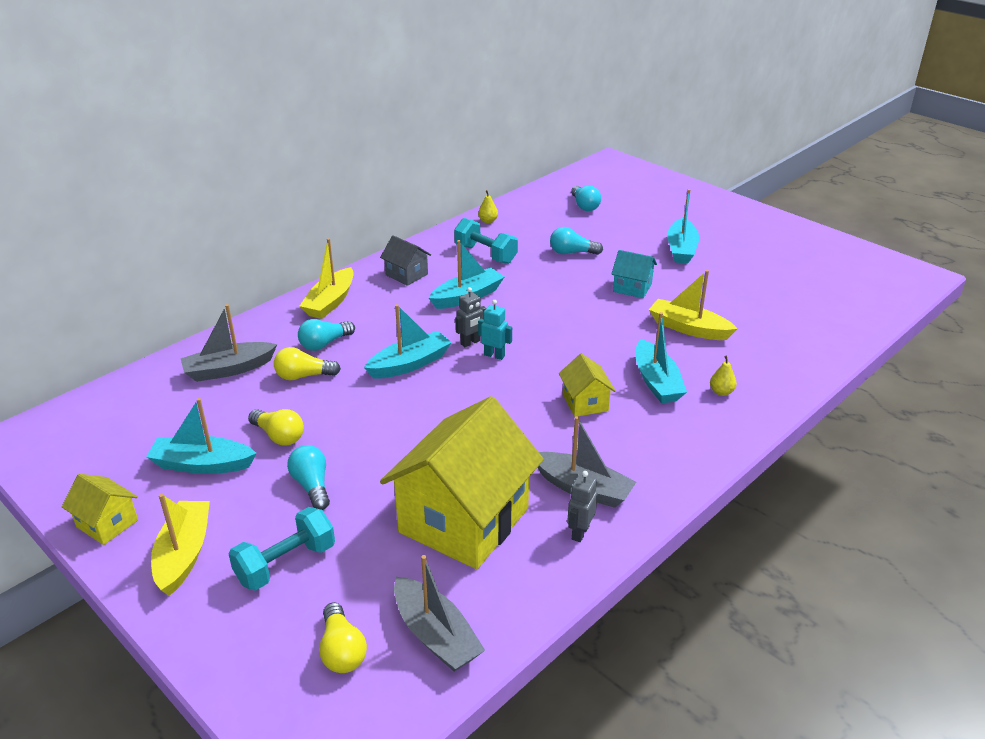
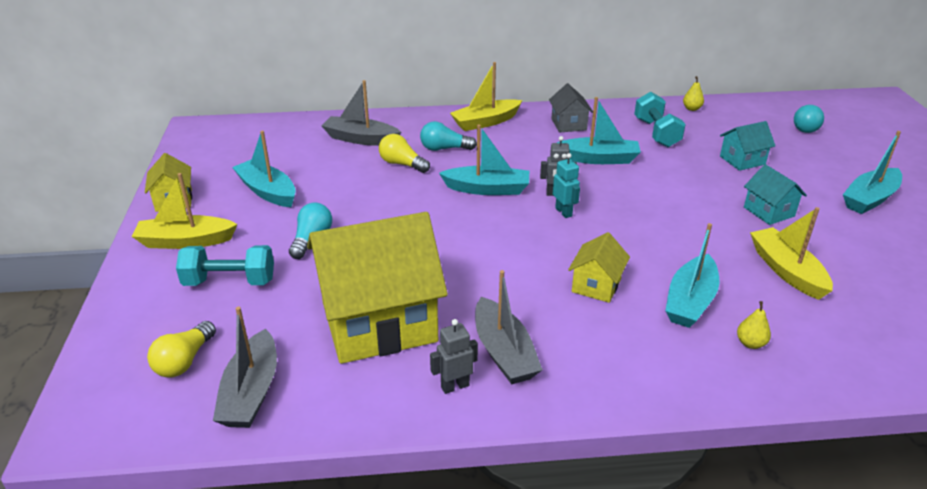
camera: 40 degrees right, 0 degrees up
yellow boat [151,494,210,596] -> yellow boat turned 135 degrees counterclockwise [132,173,238,249]
yellow light bulb [248,409,304,446] -> none
turquoise light bulb [550,227,603,255] -> turquoise house [720,121,775,171]

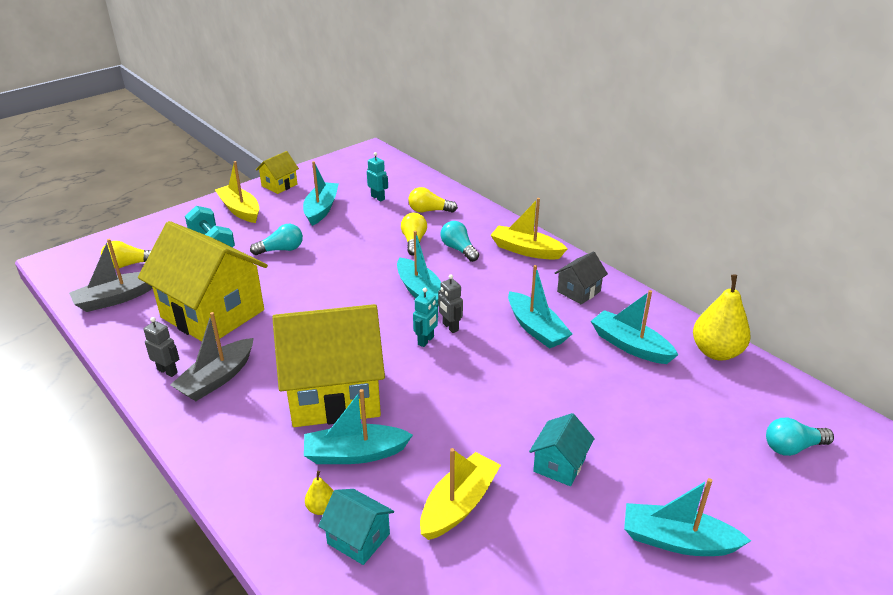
camera: 55 degrees right, 0 degrees up
grey boat [321,80,401,146] -> yellow light bulb [408,187,458,213]
yellow house [568,232,630,303] -> yellow house [272,304,385,427], size x2.24
turquoise dumbbell [634,92,686,147] -> turquoise boat [591,290,678,364]
yellow pear [683,76,704,111] -> yellow pear [693,275,751,360], size x2.17
turquoise house [720,121,775,171] -> turquoise house moved to [318,489,394,565]
none -> turquoise robot [367,152,388,201]

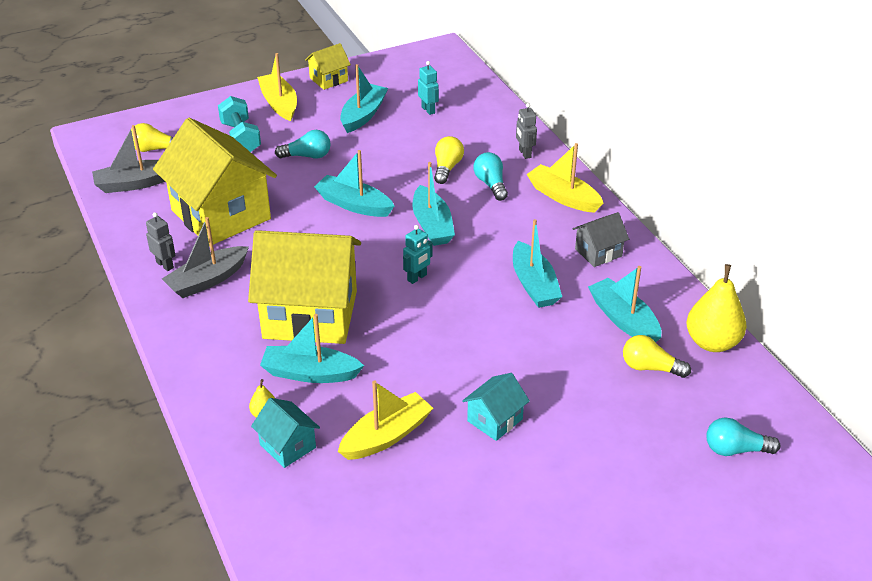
camera: 15 degrees right, 5 degrees up
yellow light bulb [408,187,458,213] -> yellow light bulb moved to [623,335,691,378]
grey robot [438,274,463,333] -> grey robot moved to [516,103,537,159]
turquoise boat [624,478,751,556] -> turquoise boat moved to [314,150,394,217]

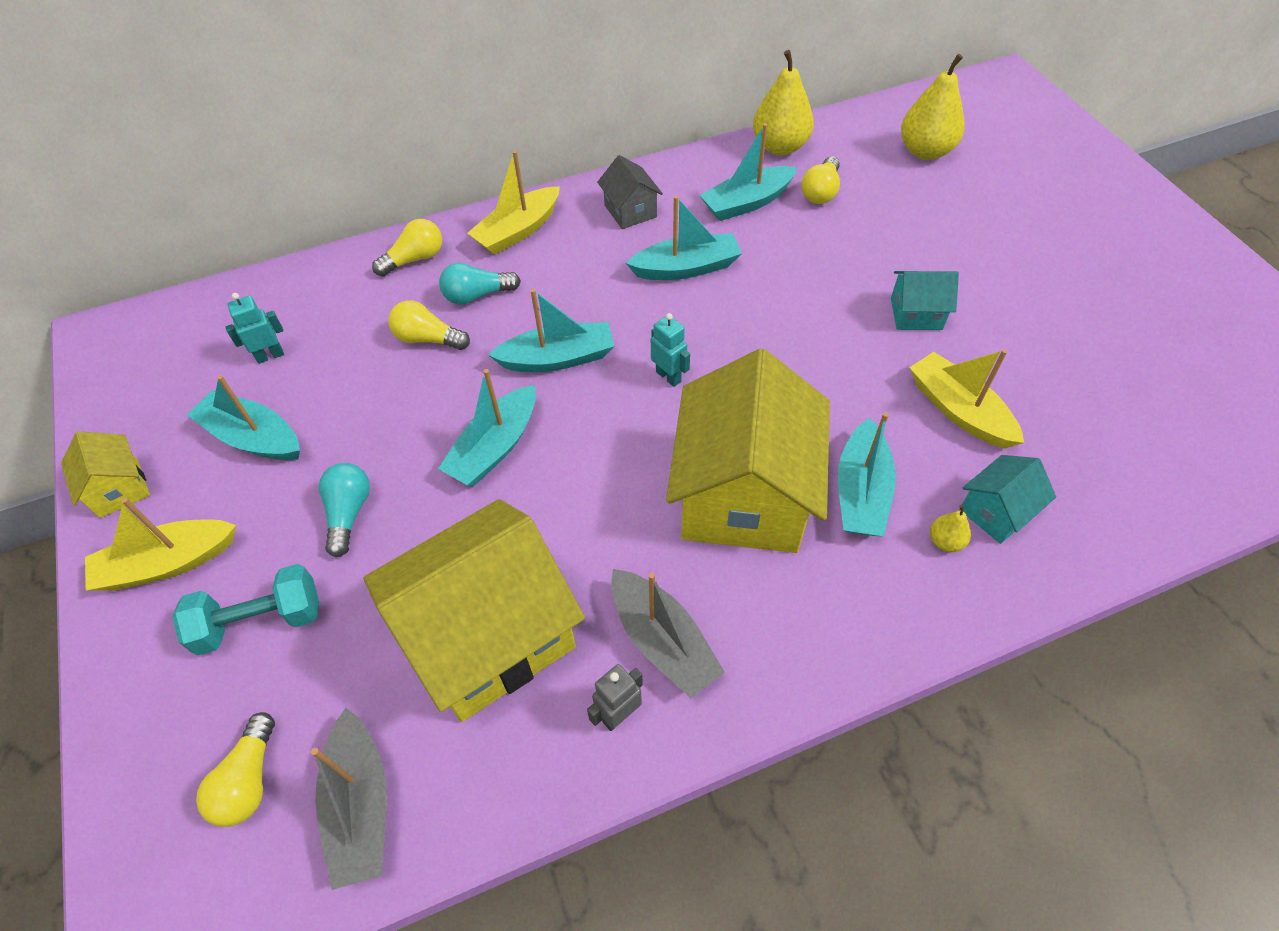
camera: 85 degrees left, 15 degrees up
turquoise house [462,373,530,441] -> turquoise house turned 45 degrees counterclockwise [891,271,959,330]
grey robot [516,103,537,159] -> yellow light bulb [372,219,442,276]
turquoise light bulb [706,417,780,456] -> yellow pear [901,54,965,160]

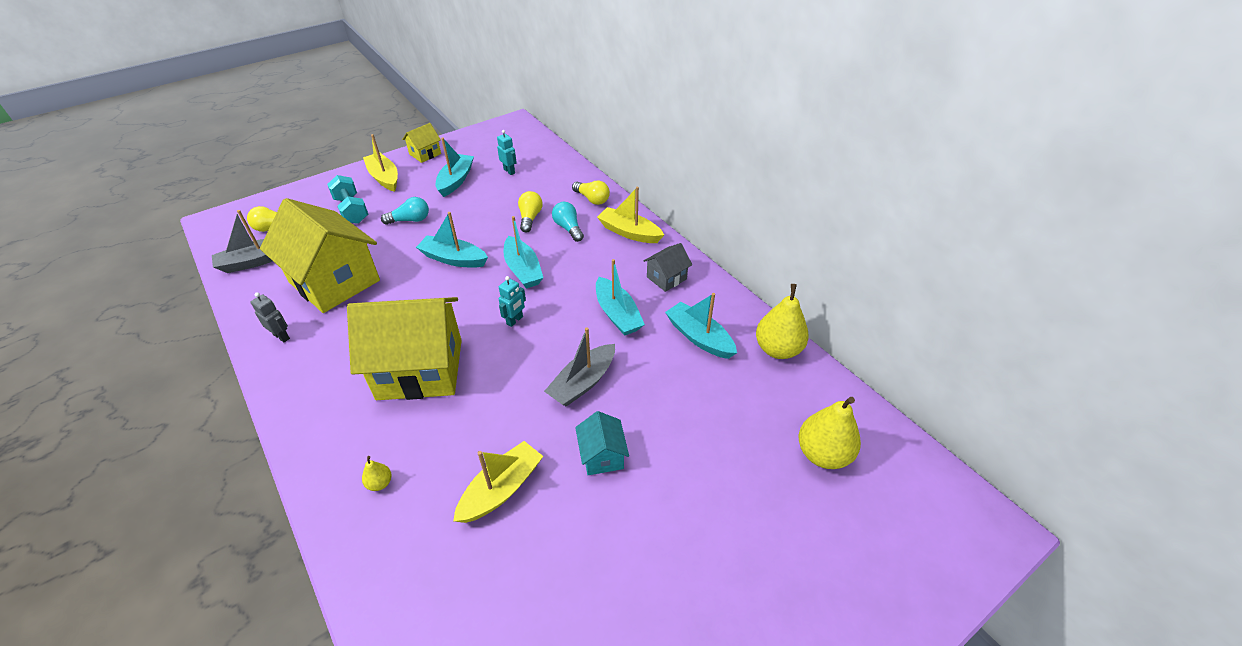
camera: 75 degrees right, 10 degrees down
grey boat [611,569,725,698] -> grey boat moved to [544,327,615,407]
yellow light bulb [801,156,840,204] -> none
turquoise boat [838,412,896,537] -> none
turquoise house [959,455,1056,544] -> none

